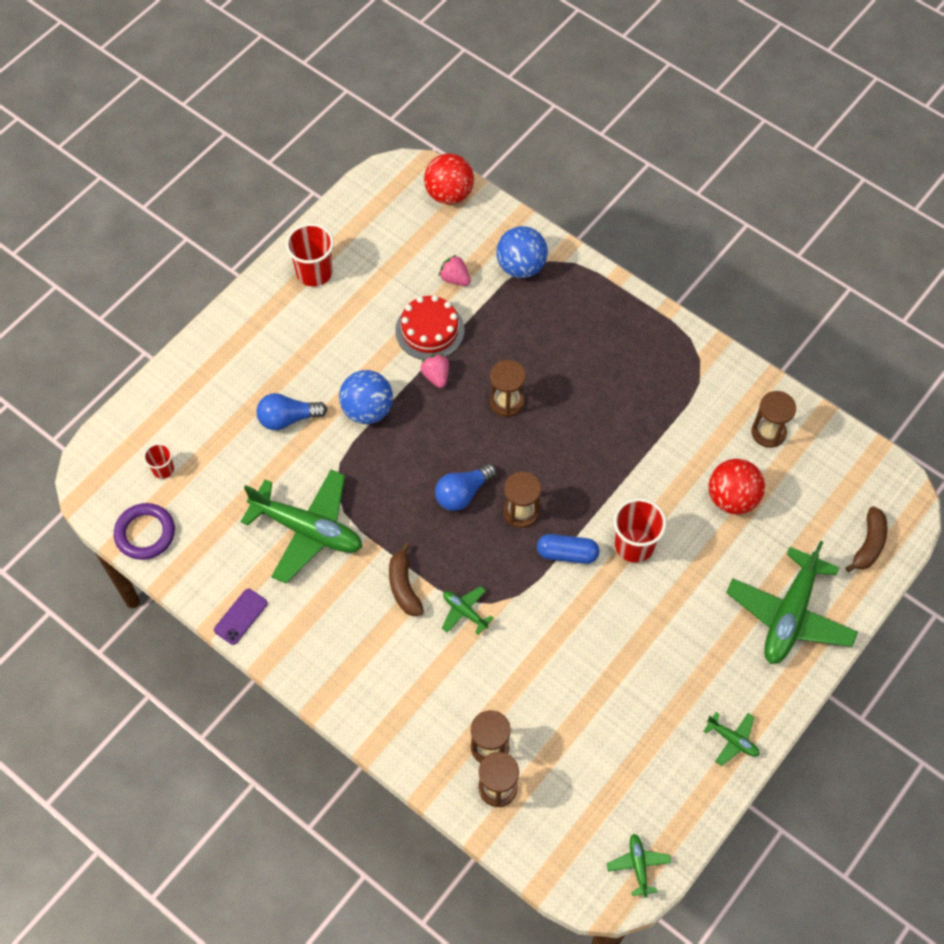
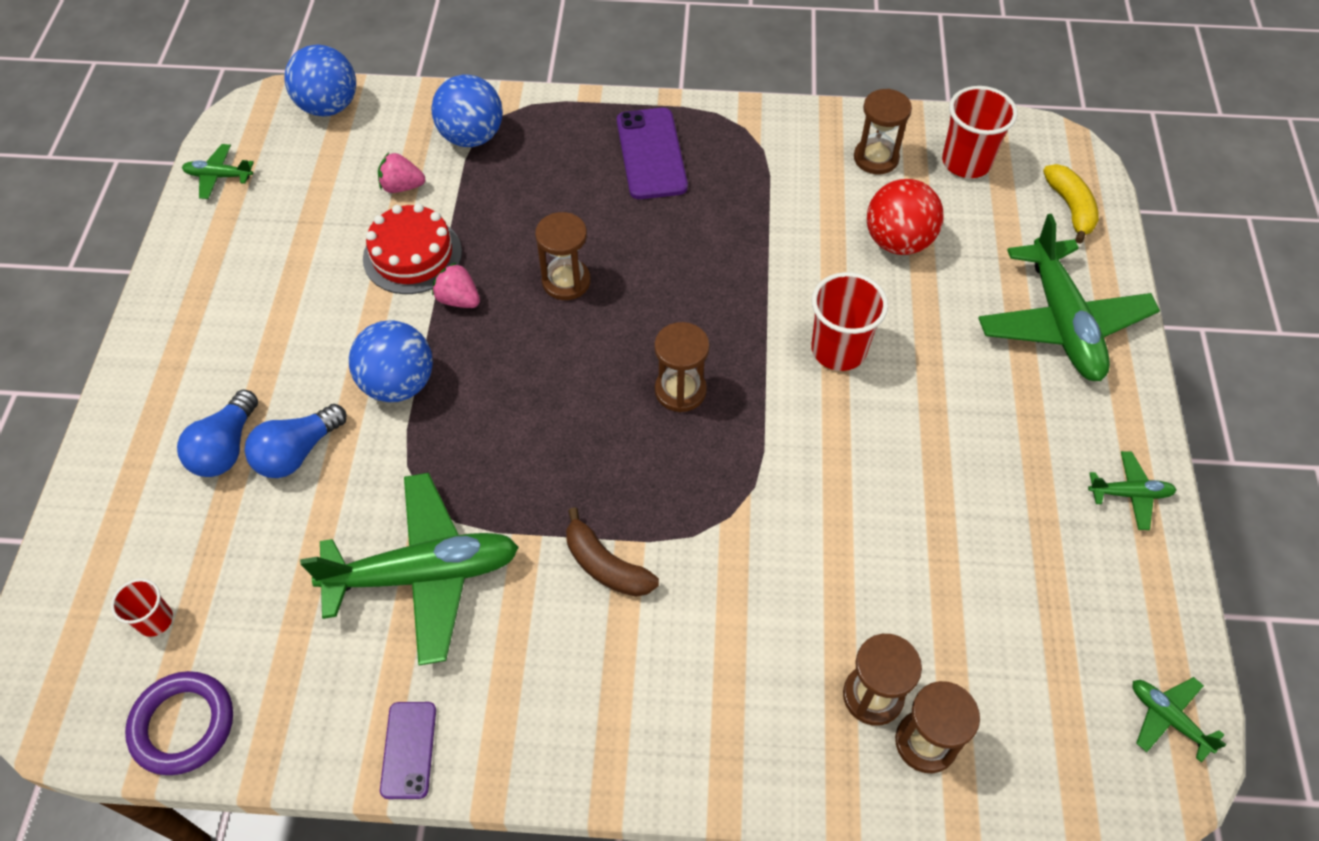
camera: 35 degrees left, 5 degrees down
red cup [286,223,334,287] -> red cup moved to [942,86,1018,178]
red ball [424,153,474,204] -> blue ball [284,45,356,117]
blue light bulb [435,463,496,511] -> blue light bulb moved to [177,390,258,477]
green plane [442,586,493,635] -> green plane moved to [182,144,254,199]
blue capsule [537,534,599,564] -> none
brown banana [845,506,888,572] -> yellow banana [1043,164,1099,244]
none -> purple phone [617,108,688,199]

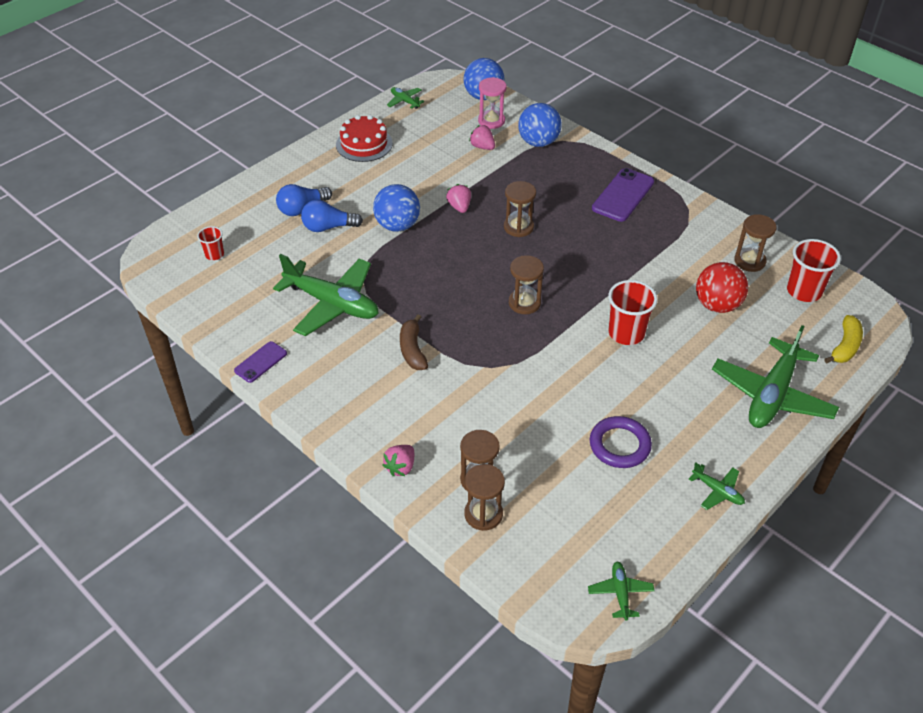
camera: 40 degrees right, 10 degrees down
purple ring [125,671,233,775] -> purple ring moved to [590,416,652,468]
red cake [363,204,462,294] -> red cake moved to [336,115,393,162]
none -> pink strawberry [383,445,414,476]
none -> pink hourglass [478,77,507,129]

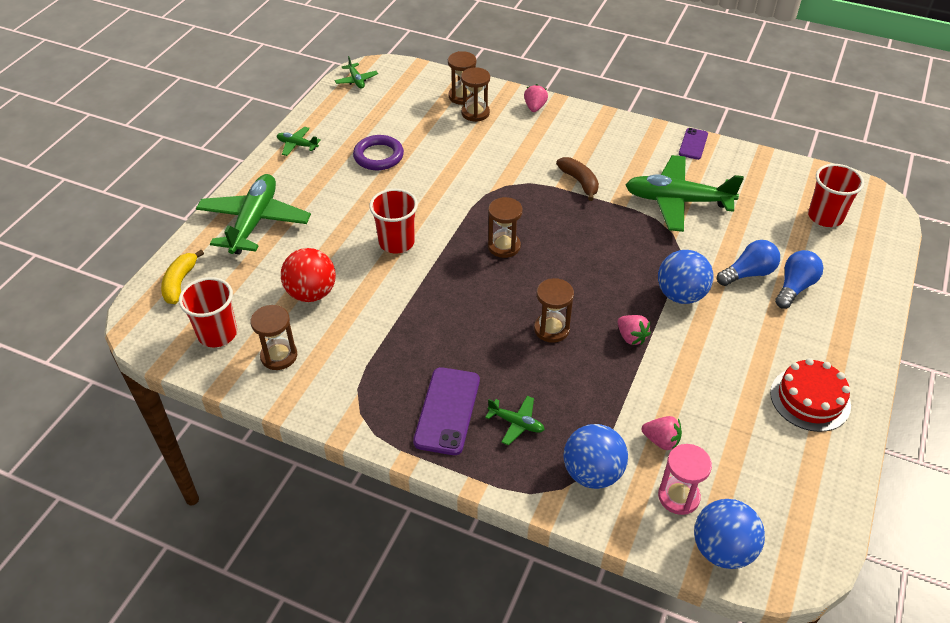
camera: 160 degrees right, 0 degrees up
red cup [197,226,224,260] -> red cup [808,164,864,227], size x1.79
green plane [387,87,424,109] -> green plane moved to [485,396,545,446]

